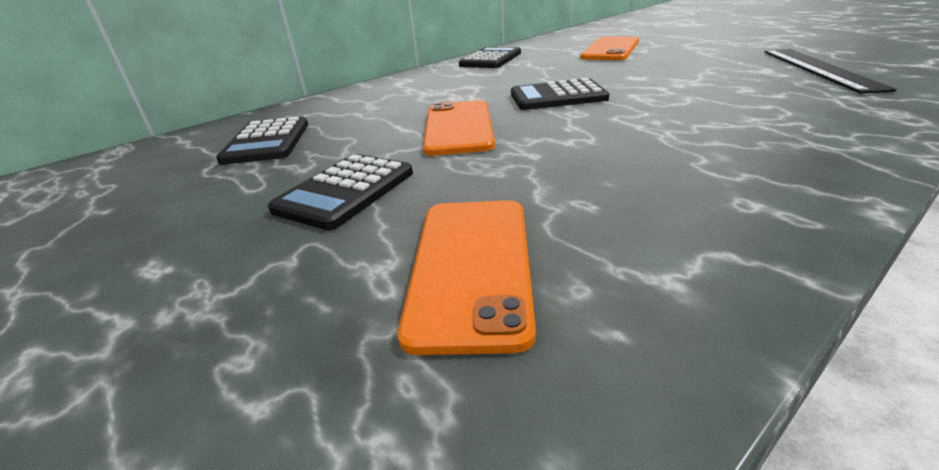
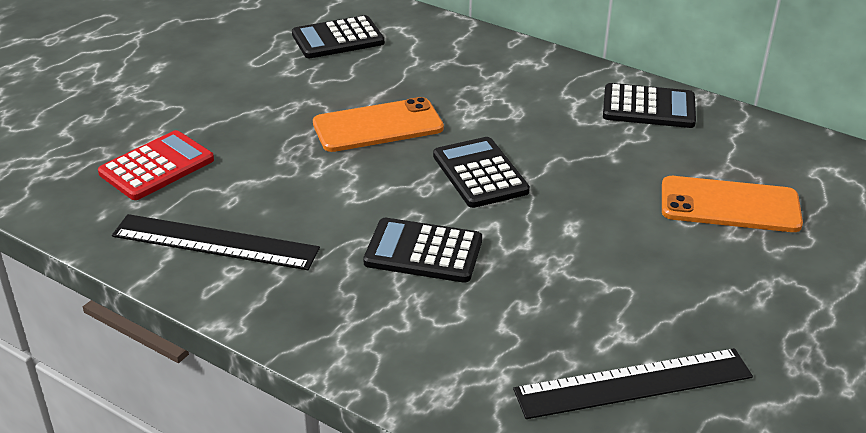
camera: 70 degrees right, 5 degrees up
black calculator [268,154,413,230] -> black calculator moved to [363,218,482,283]
orange phone [398,200,536,355] -> red calculator [98,130,214,200]
none -> black ruler [112,214,320,270]

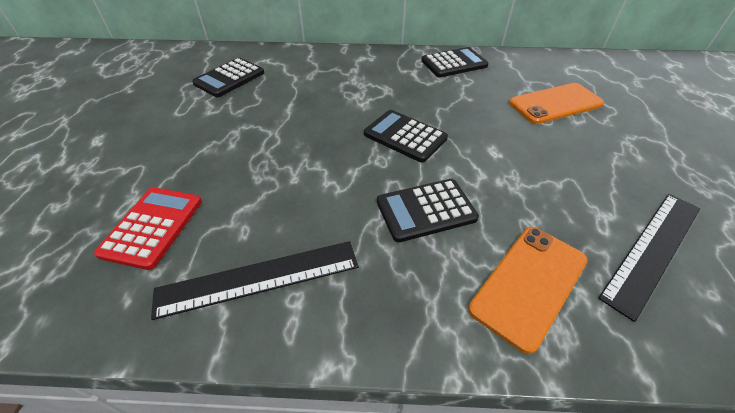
camera: 30 degrees left, 10 degrees up
orange phone [313,97,444,152] -> orange phone moved to [468,227,587,354]

